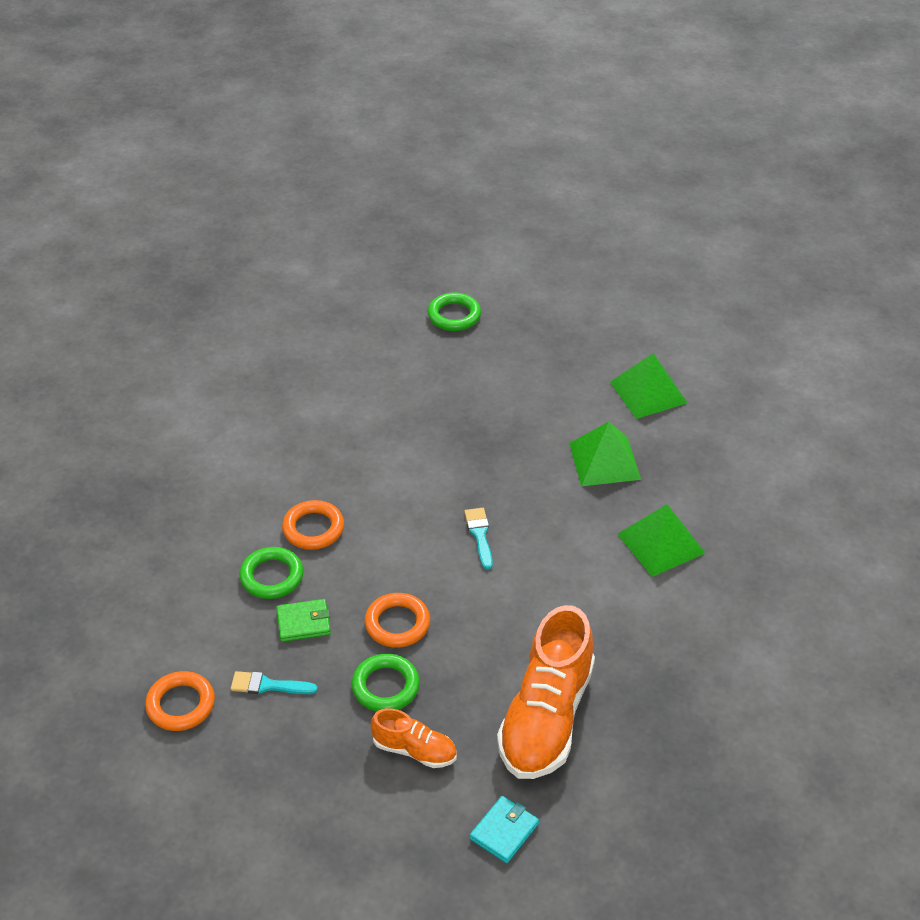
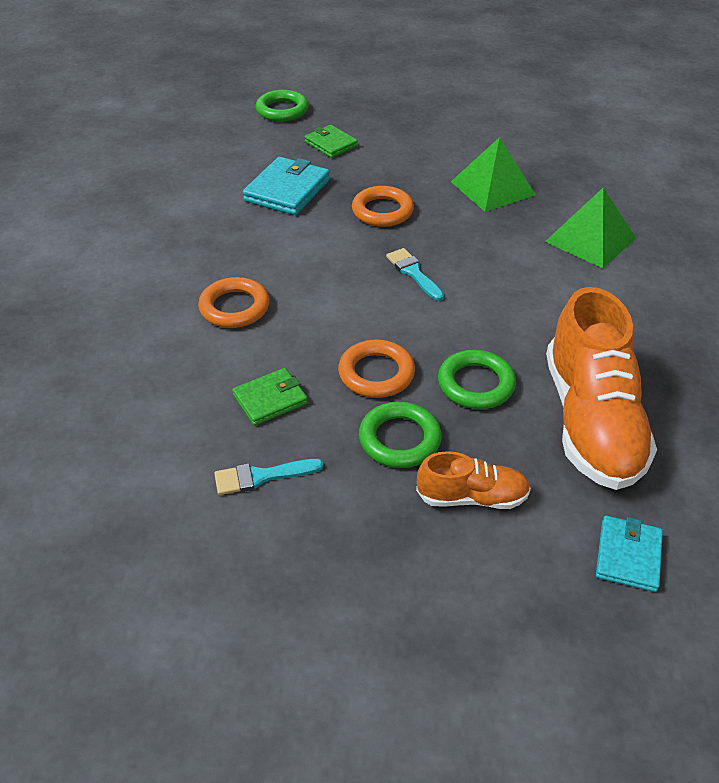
camera: 20 degrees left, 0 degrees up
orange ring [145,671,215,731] -> orange ring moved to [352,186,414,227]
green ring [239,547,304,599] -> green ring moved to [438,350,516,409]
green pyramid [610,353,687,419] -> none
none -> turquoise wallet [243,157,330,215]
none -> green wallet [305,125,358,158]

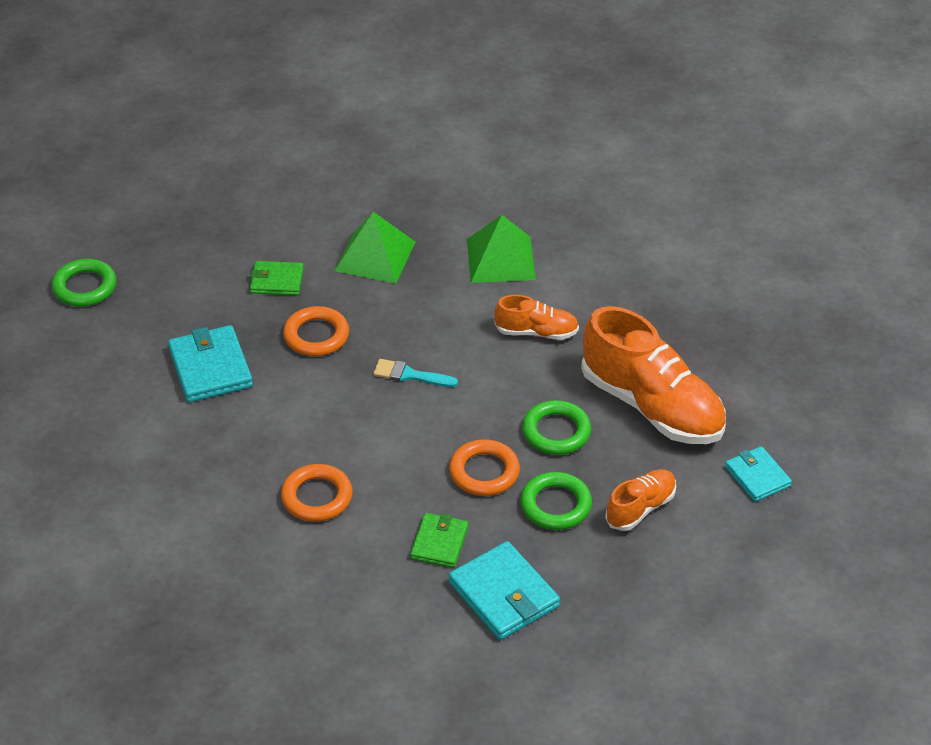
camera: 45 degrees left, 0 degrees up
turquoise brush [214,459,323,495] -> turquoise wallet [448,541,560,640]
green wallet [305,125,358,158] -> green wallet moved to [250,261,304,295]
none -> orange shoe [494,295,579,340]

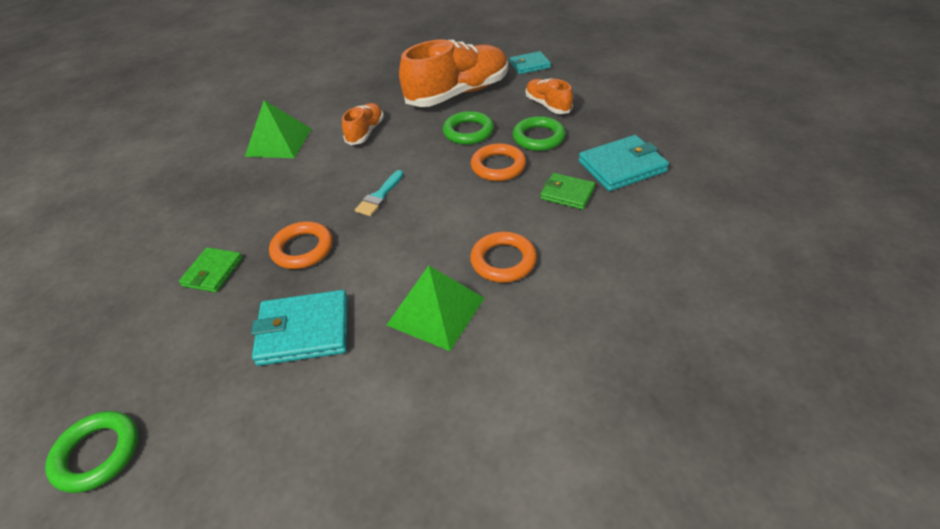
camera: 75 degrees left, 0 degrees up
green pyramid [335,212,415,284] -> green pyramid moved to [387,266,484,351]

